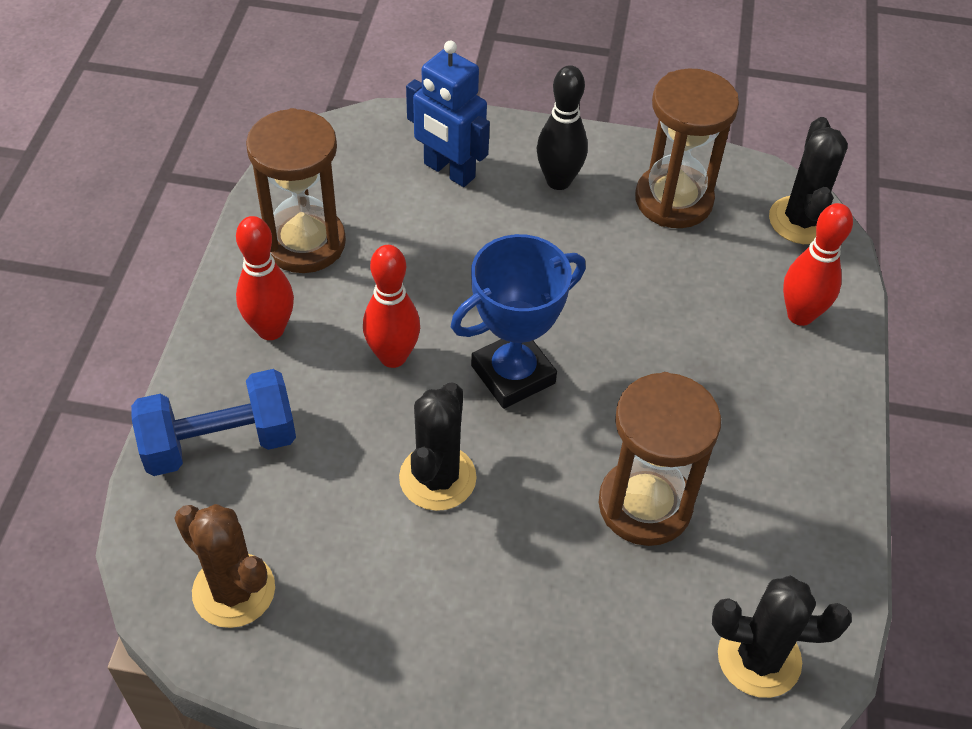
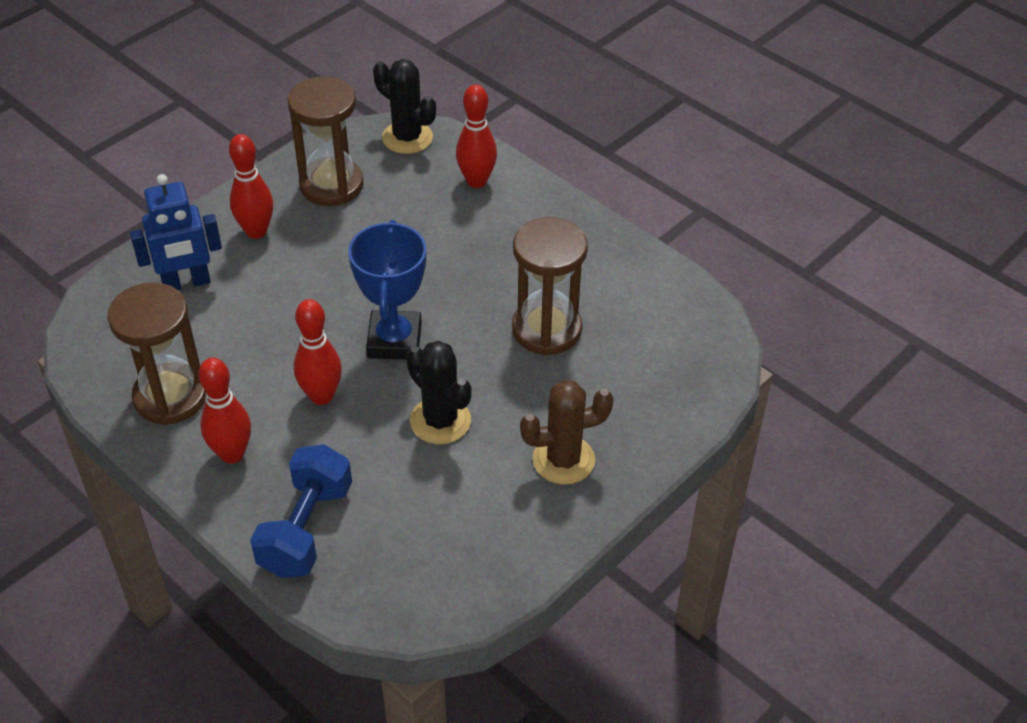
camera: 55 degrees left, 5 degrees down
brown cactus [174,504,275,628] -> brown cactus moved to [520,380,614,485]
black bowling pin [537,65,588,190] -> red bowling pin [229,134,273,239]
black cactus [712,576,852,698] -> none

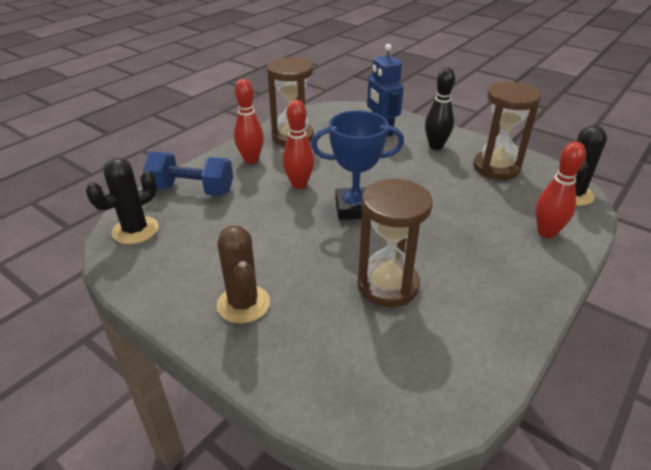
camera: 85 degrees right, 10 degrees down
red bowling pin [229,134,273,239] -> black bowling pin [425,67,455,150]
black cactus [406,341,472,444] -> black cactus moved to [86,158,159,244]

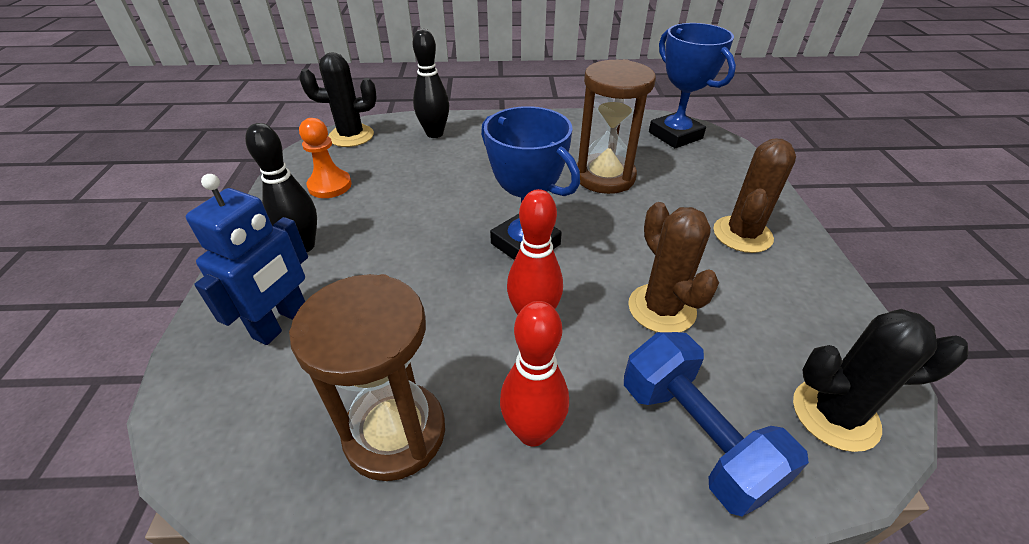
camera: 130 degrees left, 5 degrees up
brown hourglass [473,81,541,180] -> orange pawn [299,118,352,198]
red bowling pin [536,141,586,238] -> black bowling pin [413,29,449,138]
none -> brown cactus [628,202,719,332]
none -> blue trophy [649,23,736,148]

